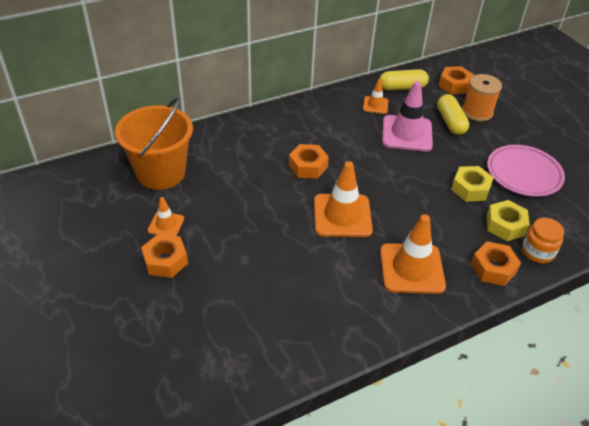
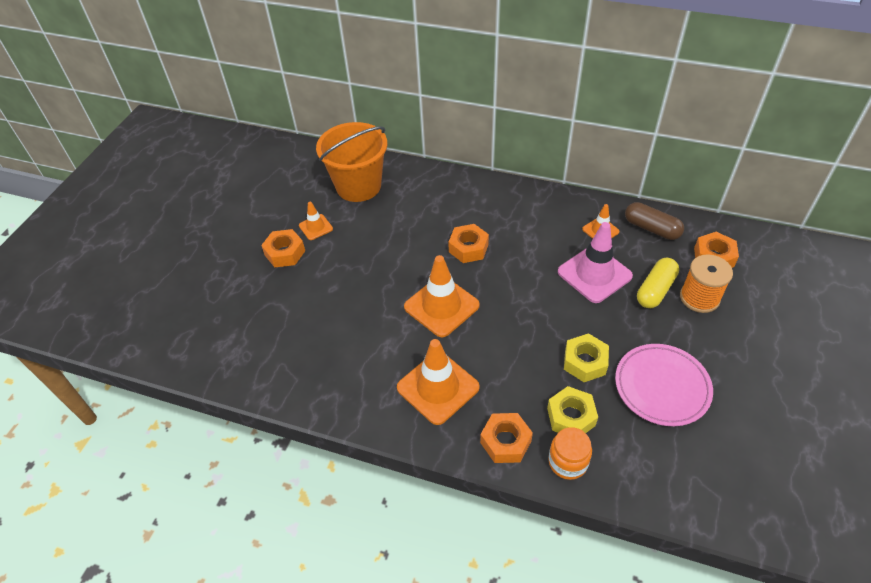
camera: 50 degrees right, 5 degrees up
yellow capsule [379,69,429,91] -> brown capsule [625,202,684,240]

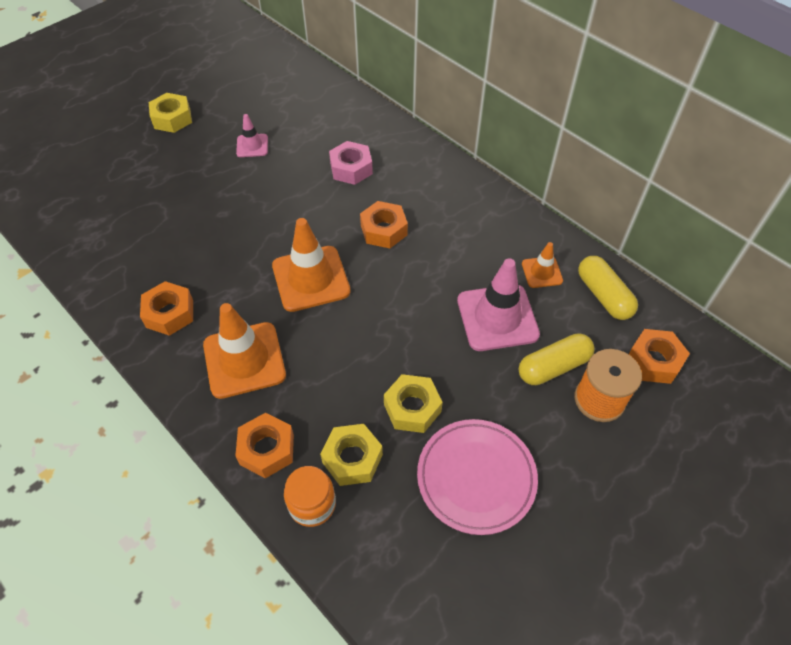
camera: 25 degrees right, 5 degrees up
orange nut [261,229,305,267] -> orange nut moved to [140,281,193,336]
orange traffic cone [299,202,333,240] -> pink traffic cone [236,114,268,157]
orange bucket [316,122,388,202] -> none
brown capsule [625,202,684,240] -> yellow capsule [578,256,638,320]
none -> yellow nut [149,93,192,133]
none -> pink nut [329,141,373,185]

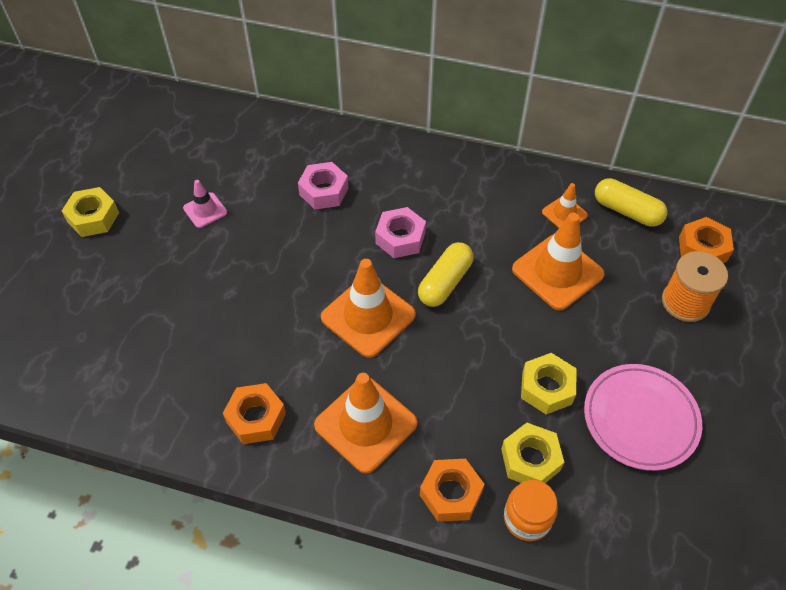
camera: 30 degrees left, 0 degrees up
orange nut [360,201,408,248] -> pink nut [375,207,426,258]
pink traffic cone [457,258,540,351] -> orange traffic cone [512,212,605,310]
yellow capsule [519,333,595,385] -> yellow capsule moved to [418,242,474,307]

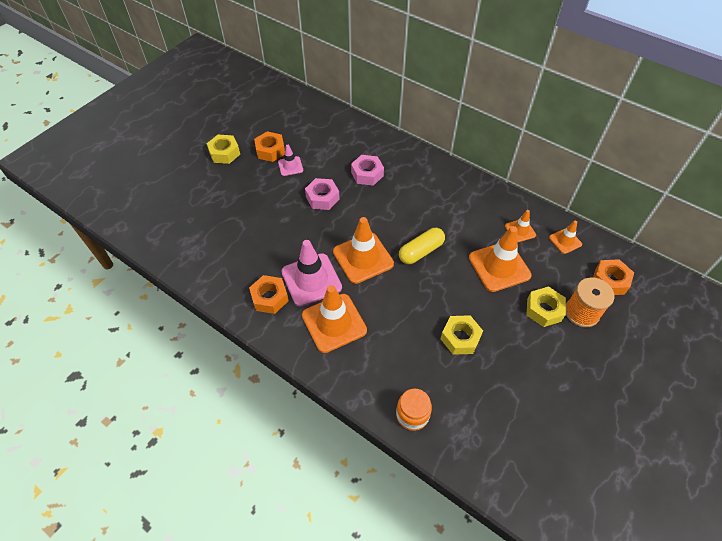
camera: 20 degrees right, 0 degrees up
pink nut [375,207,426,258] -> pink nut moved to [305,178,339,210]
orange nut [420,459,485,522] -> orange nut moved to [254,131,285,162]
yellow nut [501,423,564,483] -> yellow nut moved to [526,286,566,327]
pink plate [584,364,702,471] -> none
yellow capsule [595,178,668,227] -> orange traffic cone [549,220,582,254]
none -> pink traffic cone [281,240,342,307]

